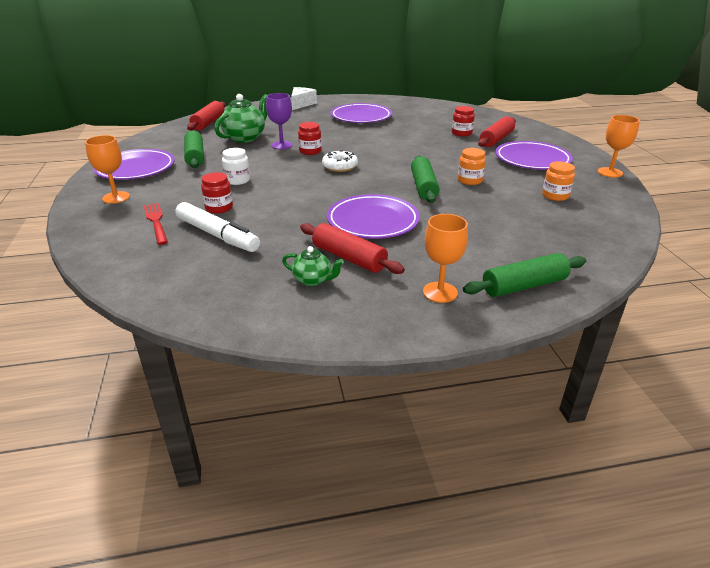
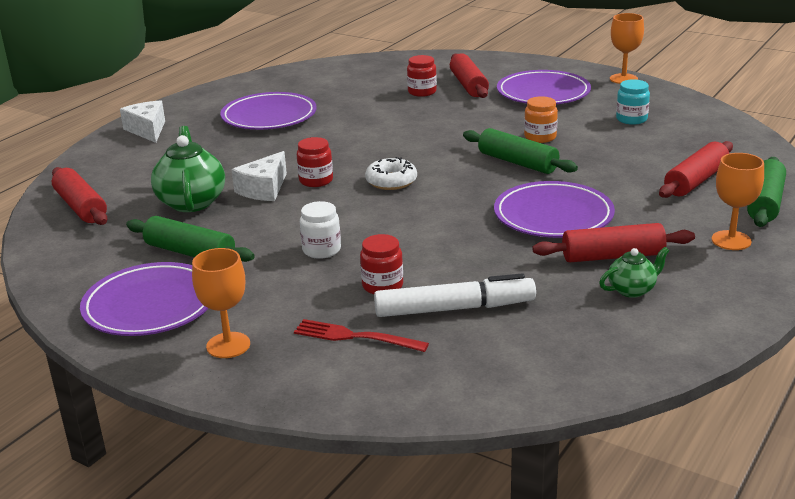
camera: 45 degrees left, 5 degrees down
purple goblet [266,93,293,149] -> white cheese [231,151,287,201]
orange jar [542,161,575,201] -> turquoise jar [616,79,650,125]
none -> red rolling pin [659,141,733,198]

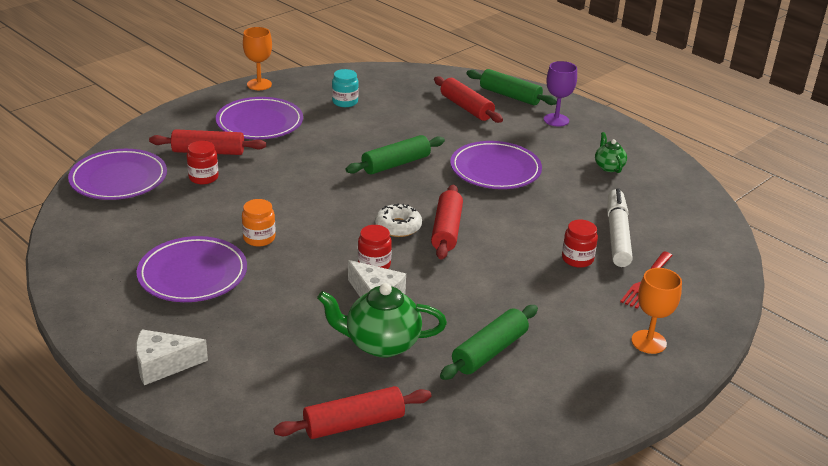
camera: 80 degrees left, 5 degrees up
purple plate [80,262,209,336] -> purple plate moved to [68,149,167,200]
white jar [300,201,341,259] -> none
orange jar [524,96,558,143] -> orange jar moved to [242,199,276,247]
red rolling pin [532,223,695,263] -> red rolling pin moved to [431,185,463,260]
orange goblet [712,153,764,250] -> purple goblet [544,61,577,127]

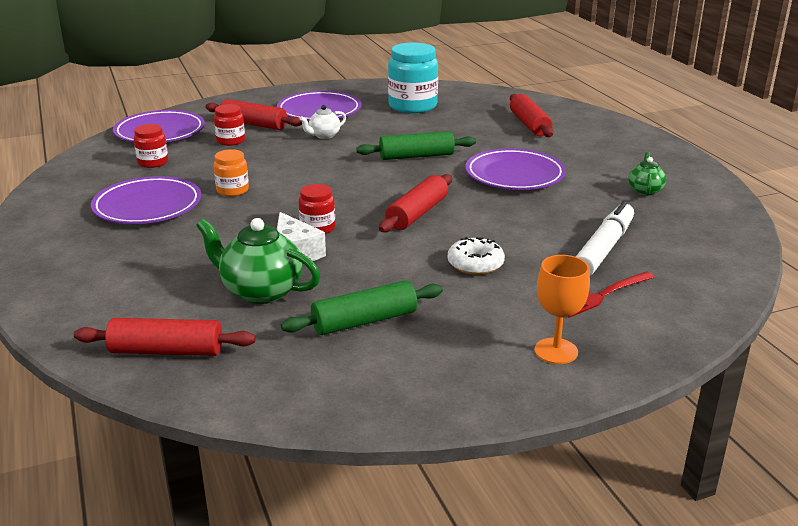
camera: 25 degrees right, 5 degrees down
white cheese [136,329,208,385] -> none
orange goblet [243,27,272,90] -> none
turquoise jar [332,69,359,107] -> turquoise jar [388,42,438,113], size x1.88
white donut [375,204,422,237] -> white donut moved to [448,237,505,275]
green rolling pin [466,69,557,105] -> none
purple goblet [544,61,577,127] -> none
red jar [562,220,598,268] -> red jar moved to [134,124,168,168]
none -> white teapot [299,105,346,139]

